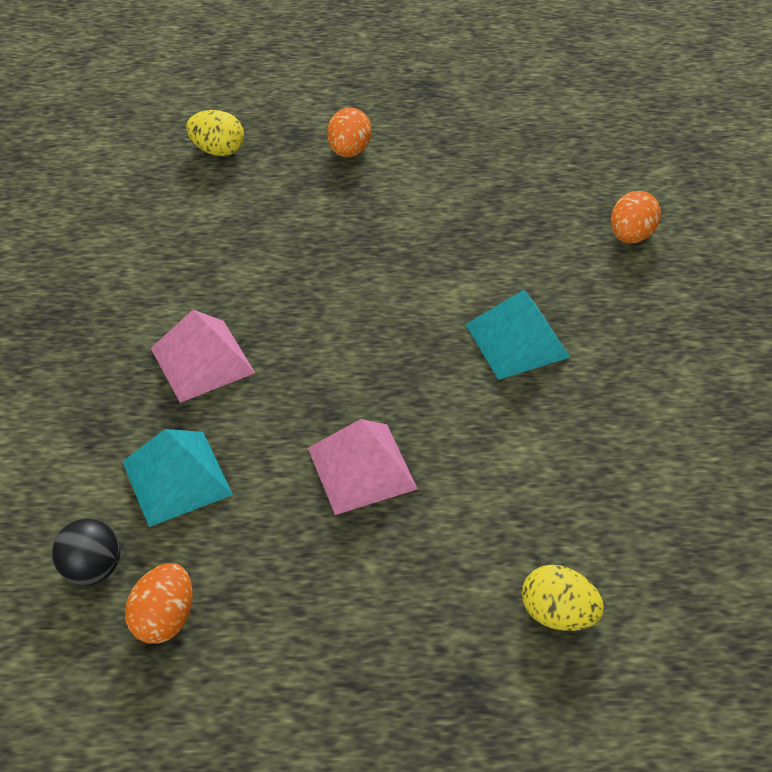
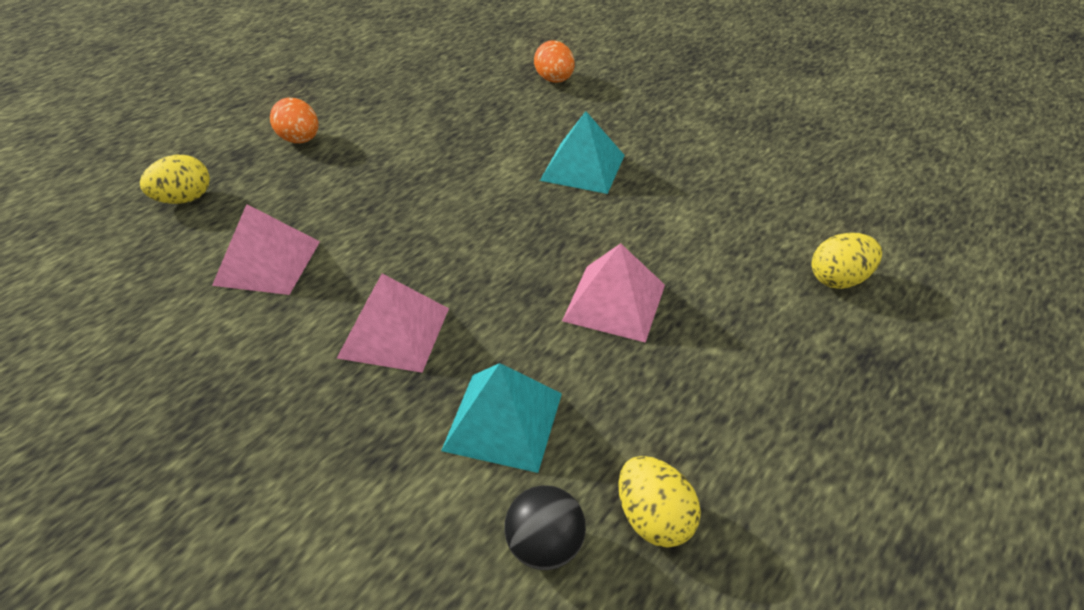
camera: 50 degrees left, 5 degrees down
orange egg [125,563,193,644] -> yellow egg [618,456,701,548]
none -> pink pyramid [212,204,320,295]

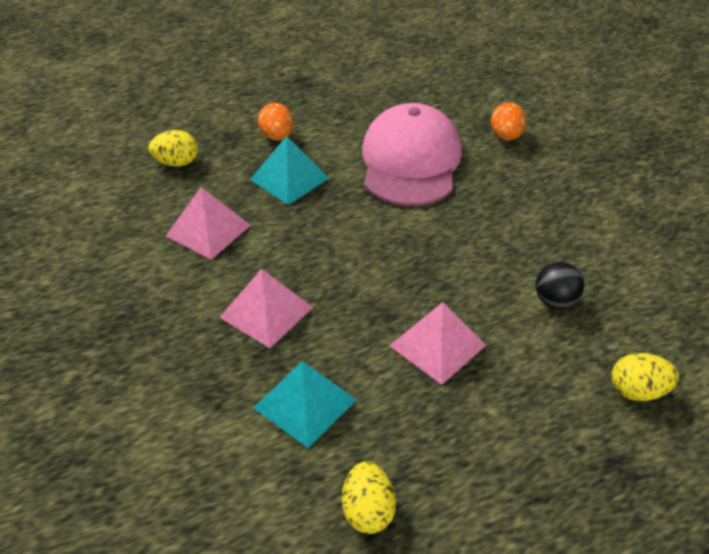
camera: 25 degrees right, 0 degrees up
black ball [504,485,586,570] -> black ball moved to [536,262,584,309]
turquoise pyramid [540,111,625,194] -> turquoise pyramid moved to [250,136,329,205]
none -> pink cap [362,103,462,206]

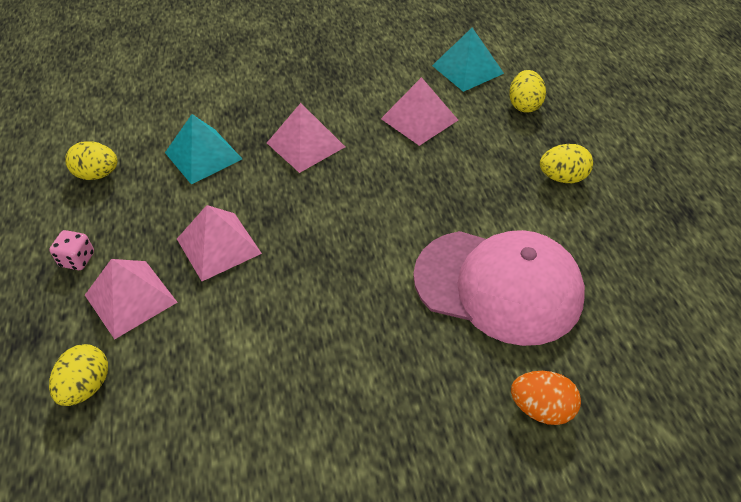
camera: 105 degrees right, 5 degrees up
turquoise pyramid [250,136,329,205] -> turquoise pyramid moved to [432,28,504,92]
orange egg [258,103,293,141] -> yellow egg [540,144,593,183]
black ball [536,262,584,309] -> none
none -> pink dice [49,230,94,270]
none -> pink pyramid [85,259,177,340]

